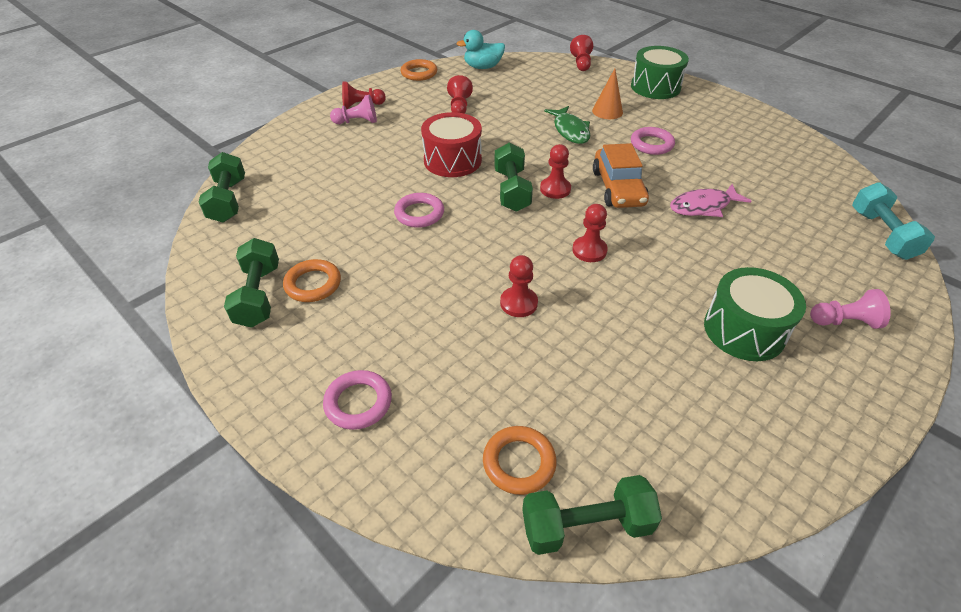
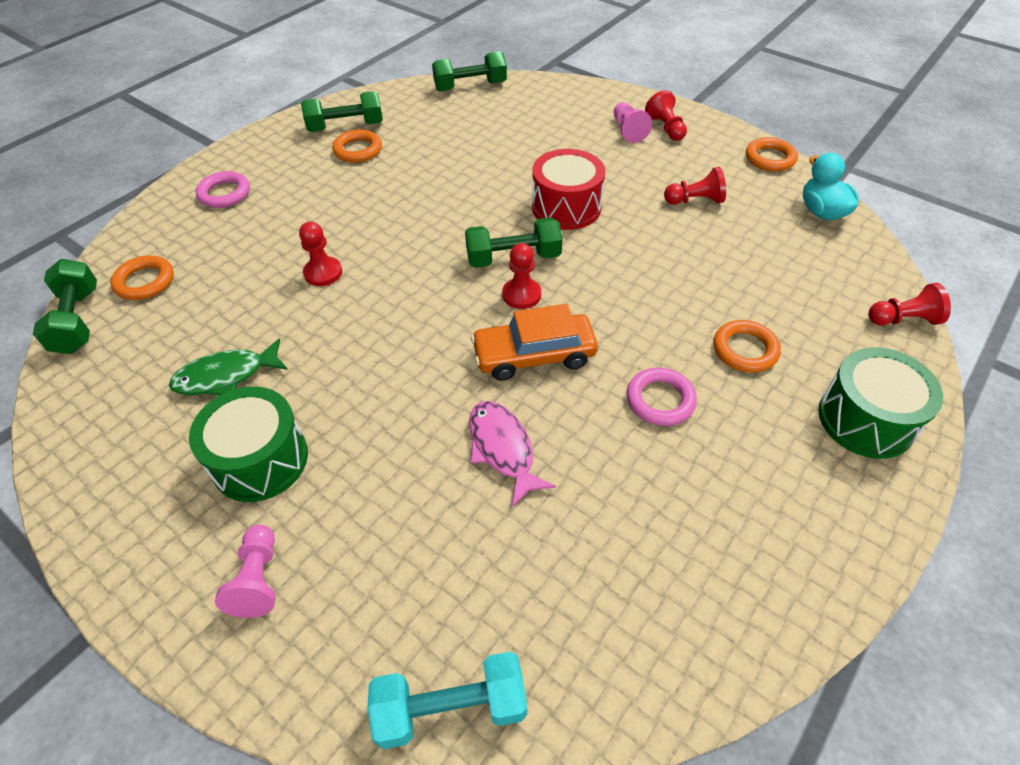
camera: 85 degrees right, 5 degrees up
pink ring [394,193,444,228] -> none
green fish [544,106,590,144] -> green fish moved to [169,338,288,395]
red pawn [572,204,608,262] -> none
orange cone [592,68,623,119] -> orange ring [713,320,781,372]

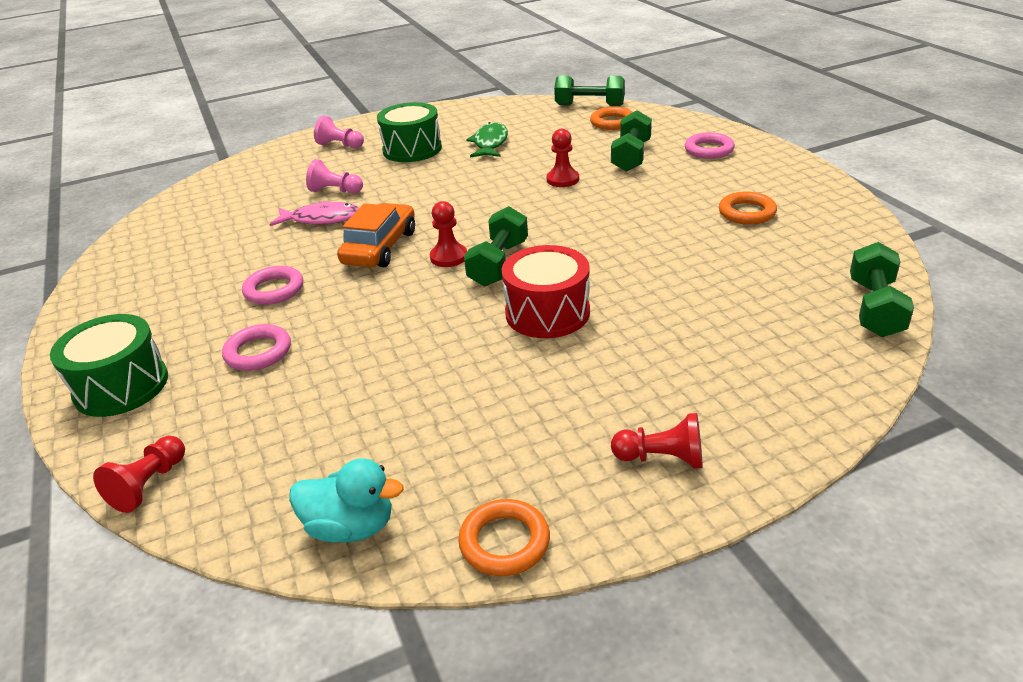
camera: 120 degrees right, 15 degrees down
green dumbbell [301,91,383,132] -> green dumbbell moved to [611,110,652,171]
turquoise dumbbell [368,652,527,749] -> none
pink pawn [614,102,652,143] -> pink pawn moved to [306,159,363,194]
red pawn [664,167,726,205] -> none
orange ring [713,320,781,372] -> pink ring [222,324,291,371]

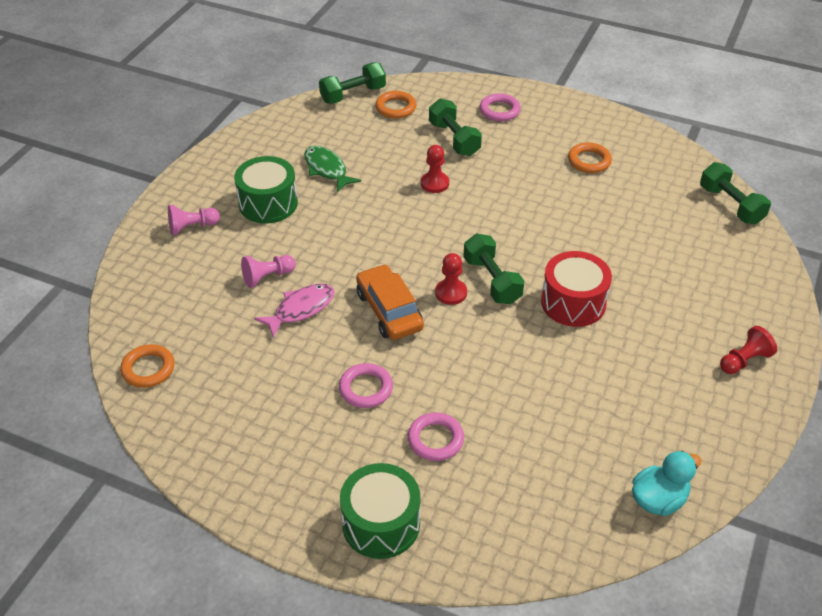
camera: 45 degrees left, 10 degrees up
red pawn [93,436,185,513] -> none
orange ring [458,499,550,576] -> orange ring moved to [120,344,175,388]

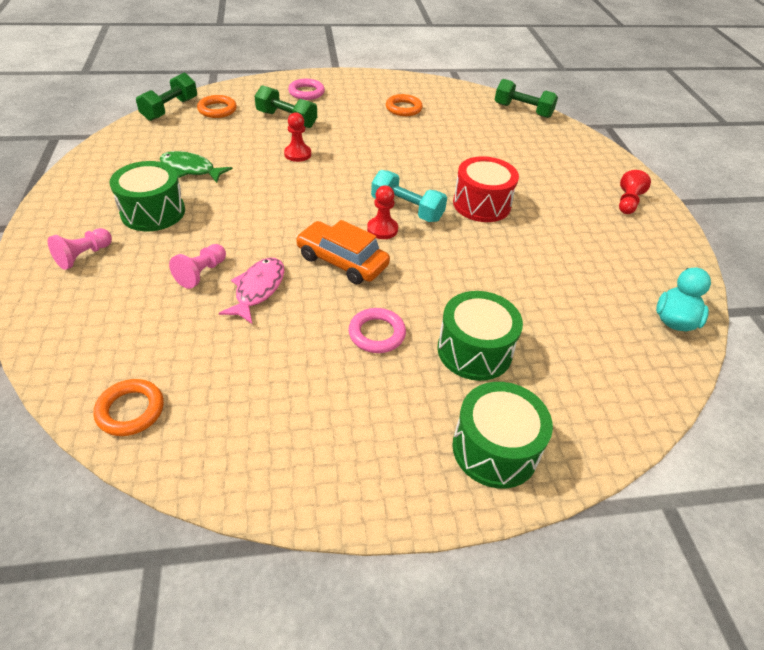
camera: 35 degrees left, 0 degrees up
pink ring [408,413,464,461] -> green drum [438,291,523,381]
green dumbbell [463,233,524,305] -> turquoise dumbbell [371,170,447,222]

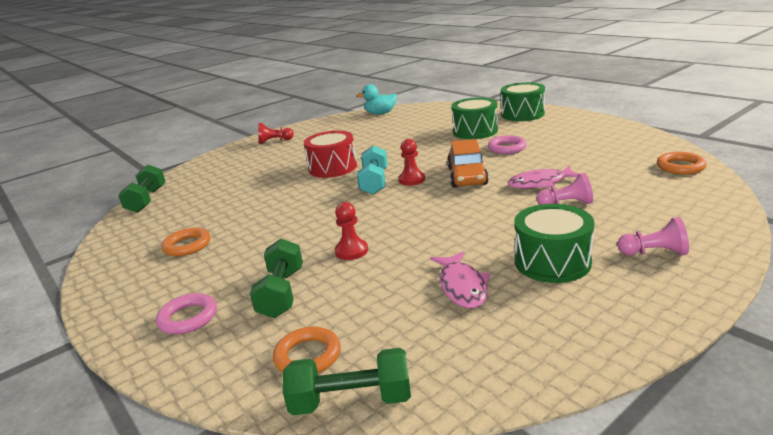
camera: 115 degrees left, 20 degrees down
green fish [160,151,233,183] -> pink fish [430,251,490,308]

